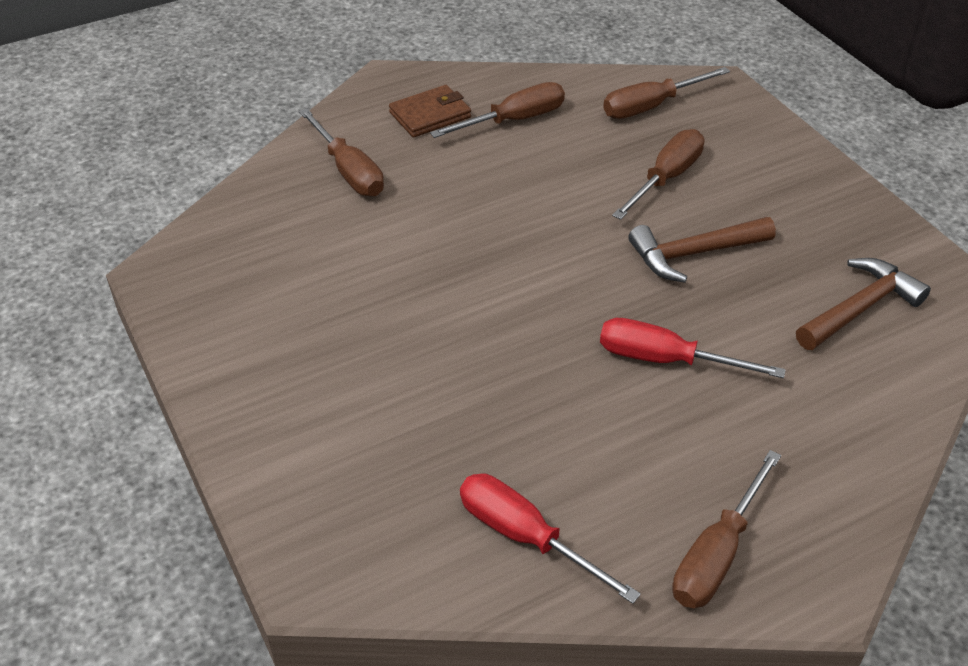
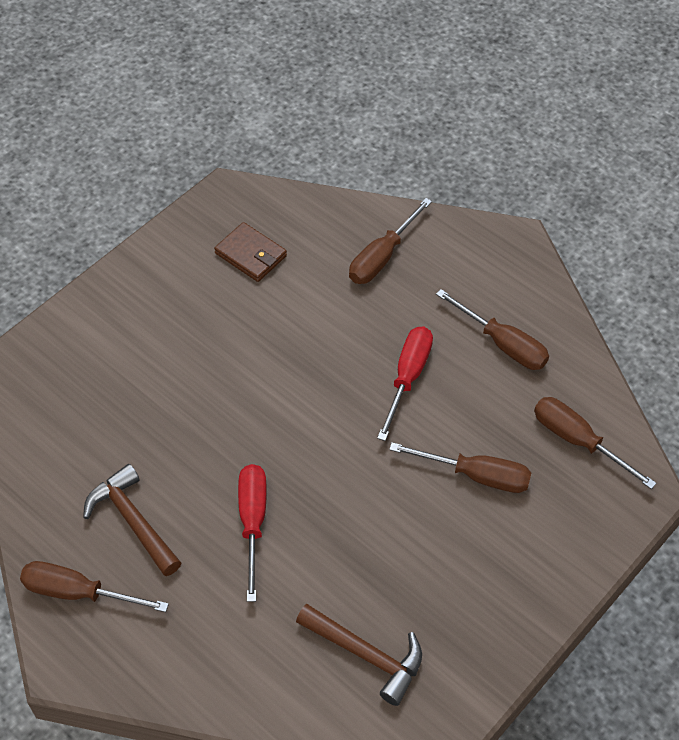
camera: 70 degrees right, 10 degrees up
brown wallet [389,85,471,137] -> brown wallet moved to [214,222,287,282]
red screwdriver [460,473,641,604] -> red screwdriver moved to [377,327,433,441]
brown hammer [628,217,776,283] -> brown hammer moved to [83,464,181,576]

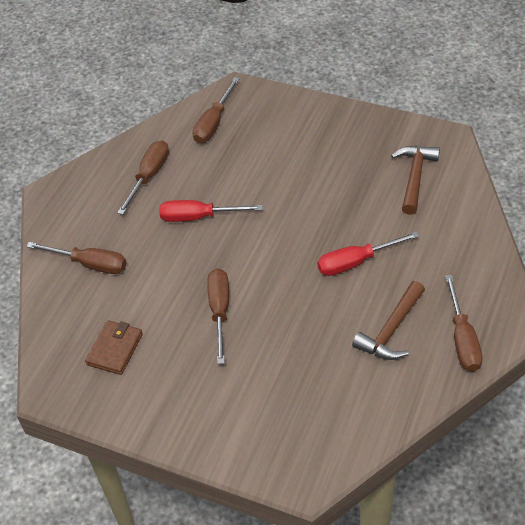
camera: 105 degrees left, 5 degrees down
brown screwdriver [389,442,531,493] -> brown screwdriver moved to [207,269,229,364]

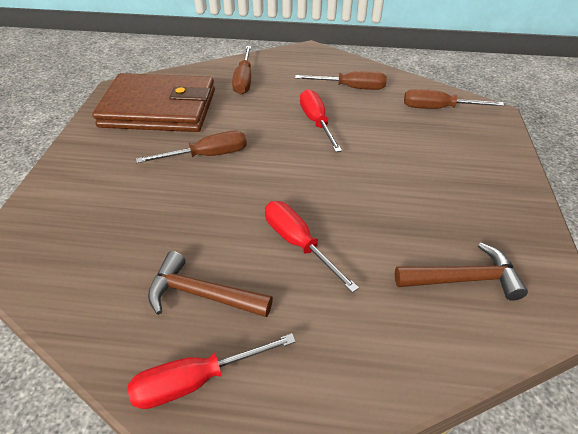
camera: 70 degrees right, 5 degrees down
brown wallet [85,320,143,375] -> brown wallet [92,73,215,132], size x2.29
brown screwdriver [445,275,483,372] -> red screwdriver [128,333,296,409]

